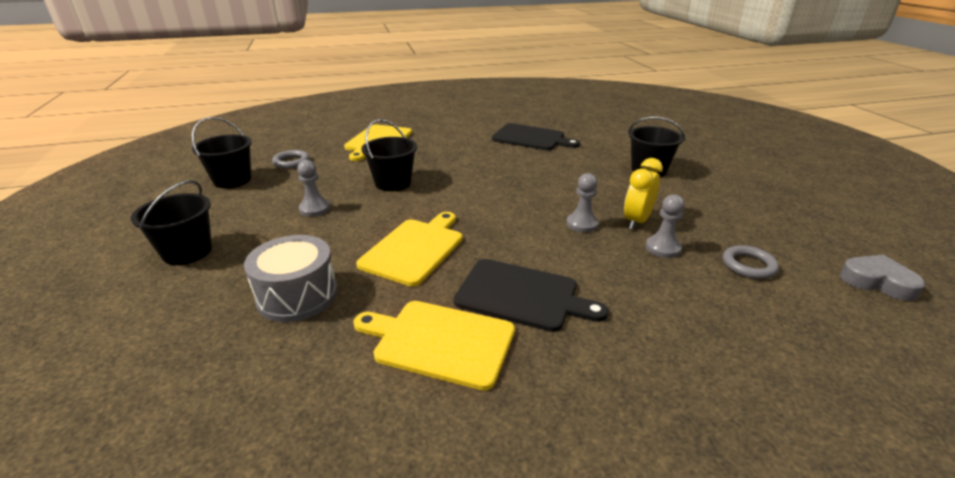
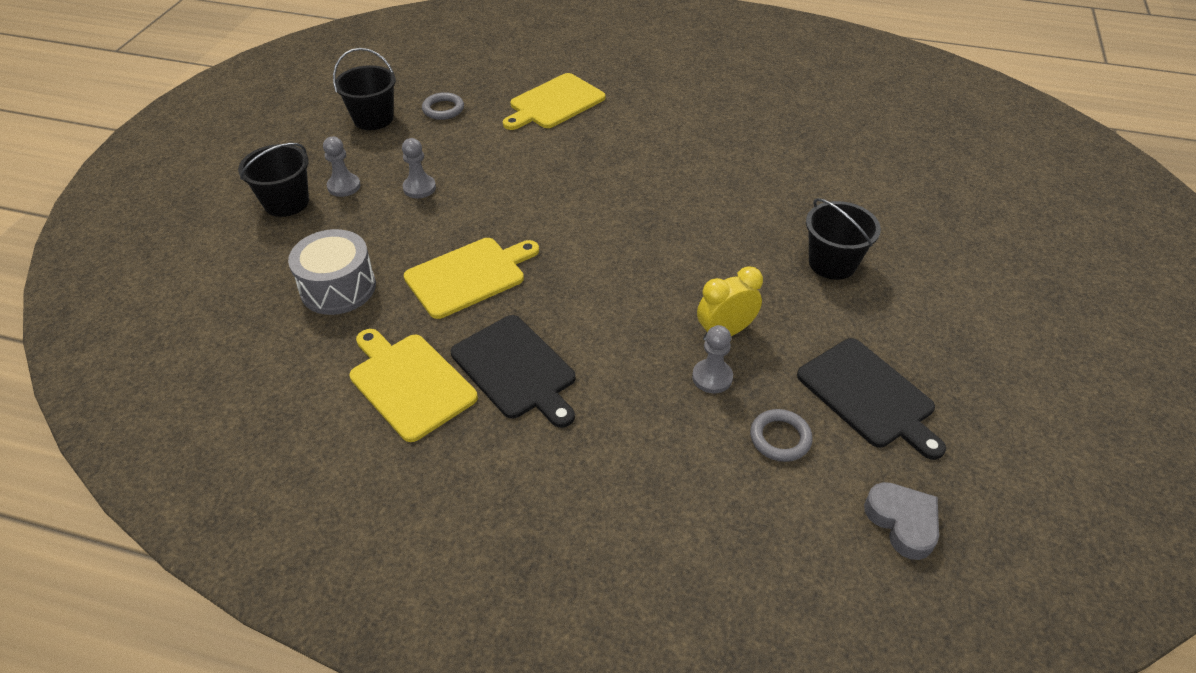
camera: 30 degrees right, 15 degrees up
black bucket [361,119,417,191] -> none
black cutting board [492,123,580,150] -> black cutting board moved to [797,338,946,460]
grey pawn [567,173,599,233] -> grey pawn moved to [323,137,361,197]

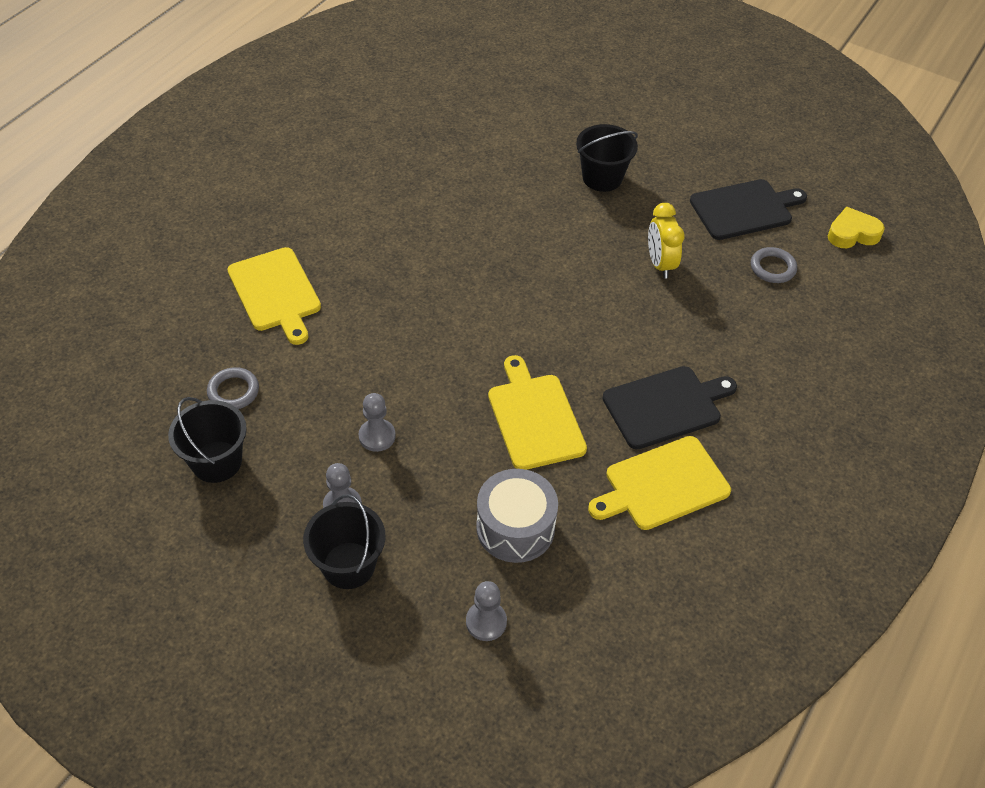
camera: 75 degrees left, 5 degrees up
grey pawn [692,325,733,393] -> grey pawn moved to [466,581,507,641]
grey heart [864,482,939,560] -> yellow heart [828,207,885,248]

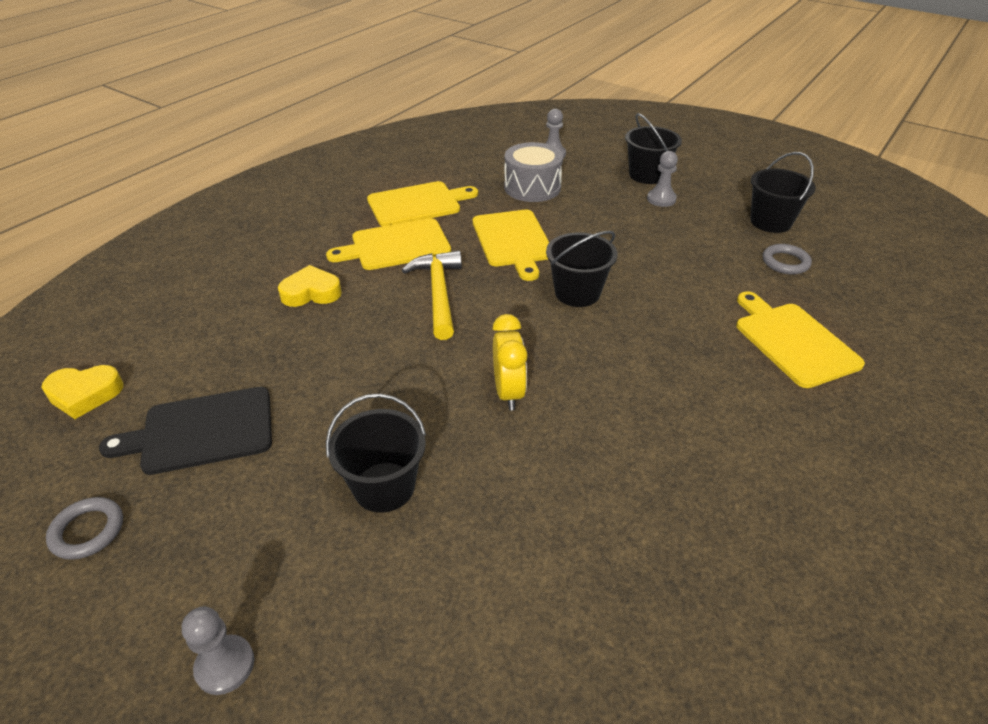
camera: 175 degrees left, 10 degrees down
grey pawn [358,393,396,452] -> grey pawn moved to [182,606,254,695]
black cutting board [602,366,737,449] -> yellow cutting board [326,218,451,270]
yellow clock [648,203,685,279] -> yellow clock moved to [492,314,527,410]
grey ring [751,247,797,283] -> grey ring moved to [46,497,123,560]
none -> yellow heart [278,265,342,307]
none -> yellow hammer [402,251,462,340]
none -> black bucket [546,231,617,307]

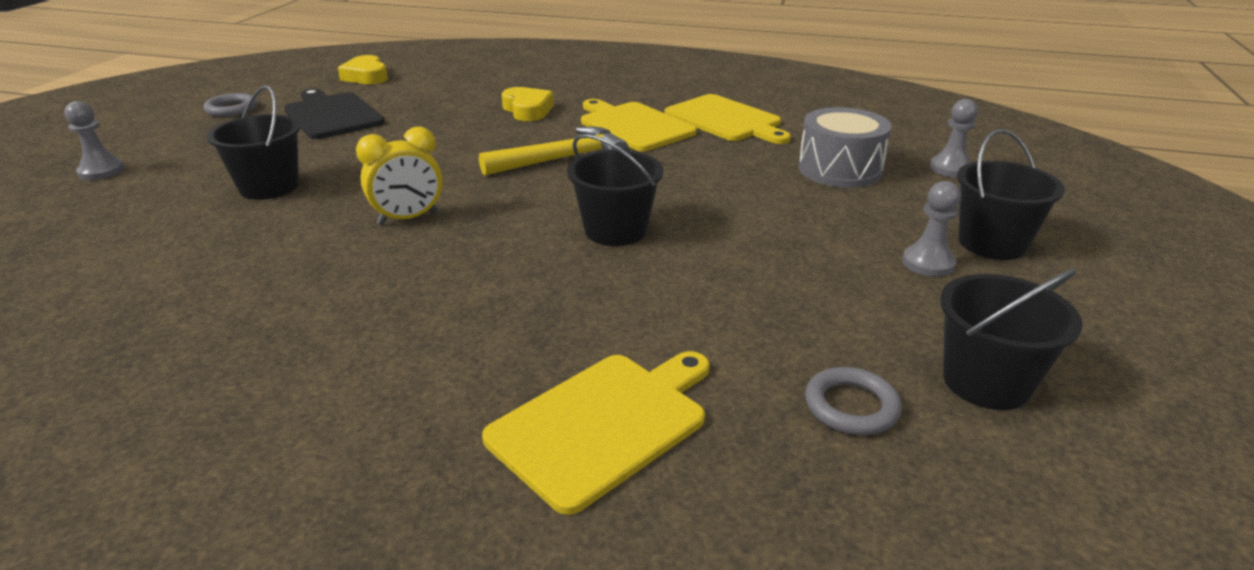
camera: 70 degrees right, 10 degrees down
yellow cutting board [473,210,549,281] -> none

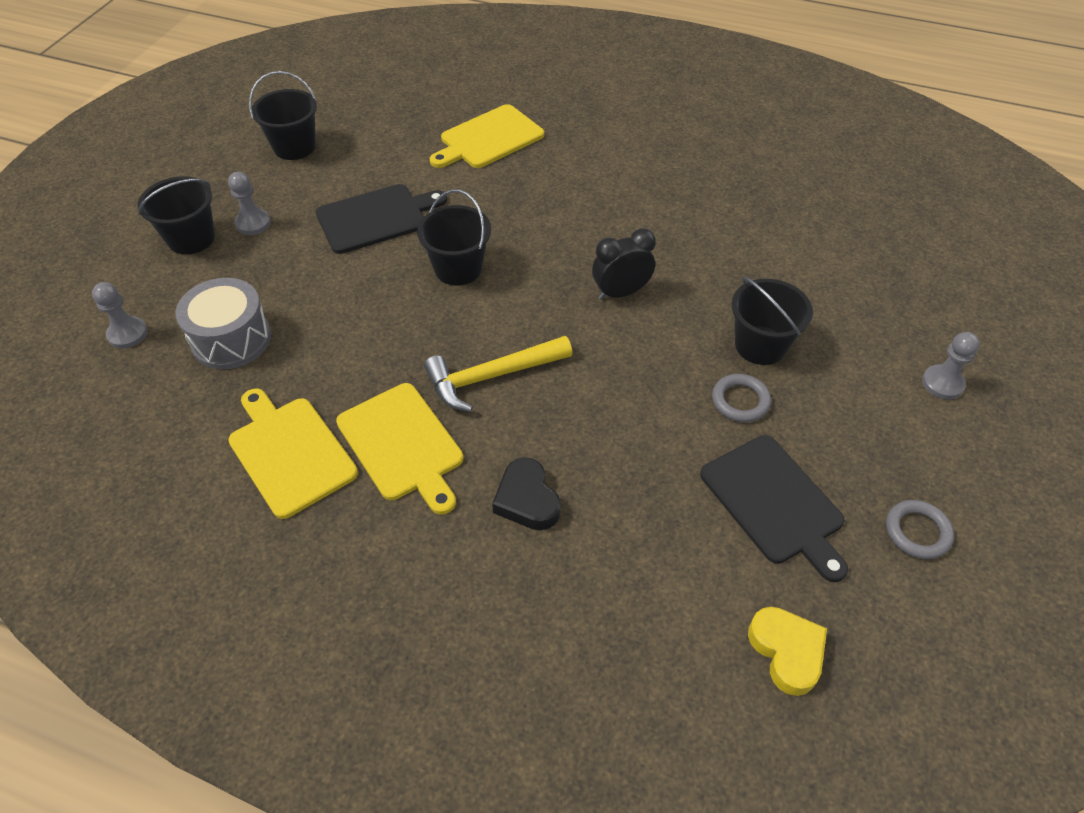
camera: 175 degrees left, 20 degrees up
yellow clock [356,126,443,225] -> black clock [592,228,656,300]
yellow heart [502,87,554,121] -> black heart [492,457,561,530]
grey ring [805,367,902,435] -> grey ring moved to [712,374,771,422]
none -> black cutting board [316,184,447,254]

